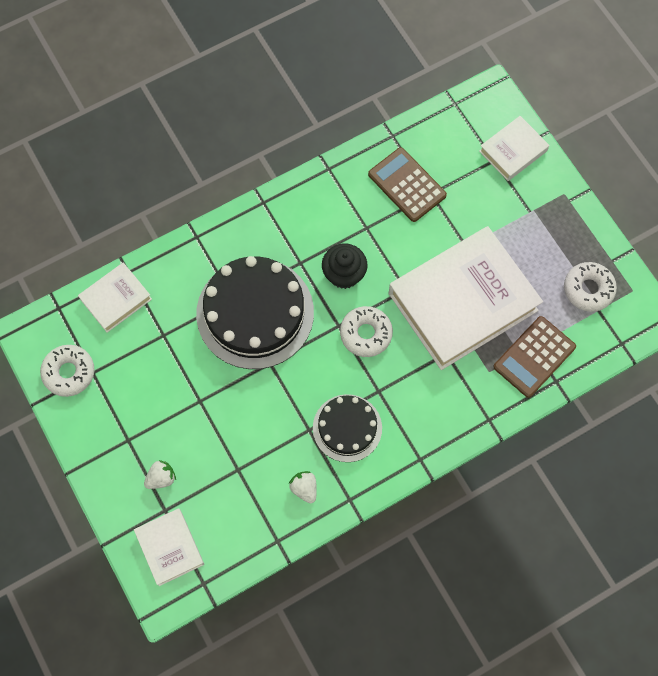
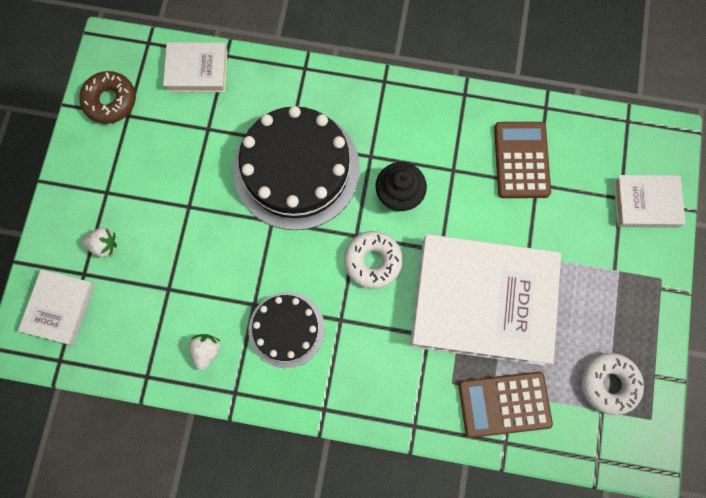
camera: 40 degrees right, 5 degrees up
white donut [40,345,95,397] -> brown donut [79,71,136,124]

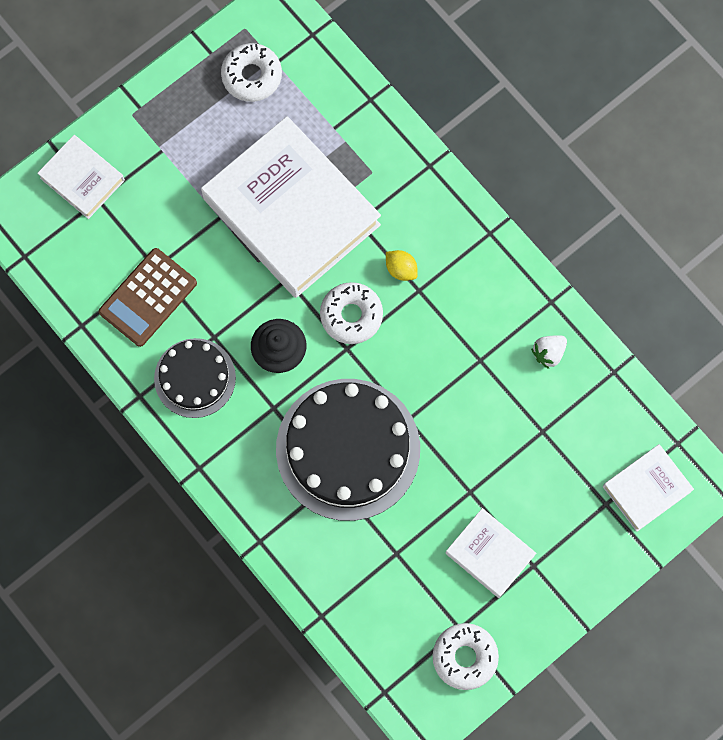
camera: 140 degrees left, 0 degrees up
brown donut [79,71,136,124] -> white donut [433,623,499,690]
white strawberry [81,228,117,257] -> none
white book [163,42,228,92] -> white book moved to [446,508,536,598]
black cake [249,292,325,368] -> black cake moved to [154,338,236,418]
brown calculator [458,372,553,438] -> none
none -> yellow lemon [386,250,418,281]

